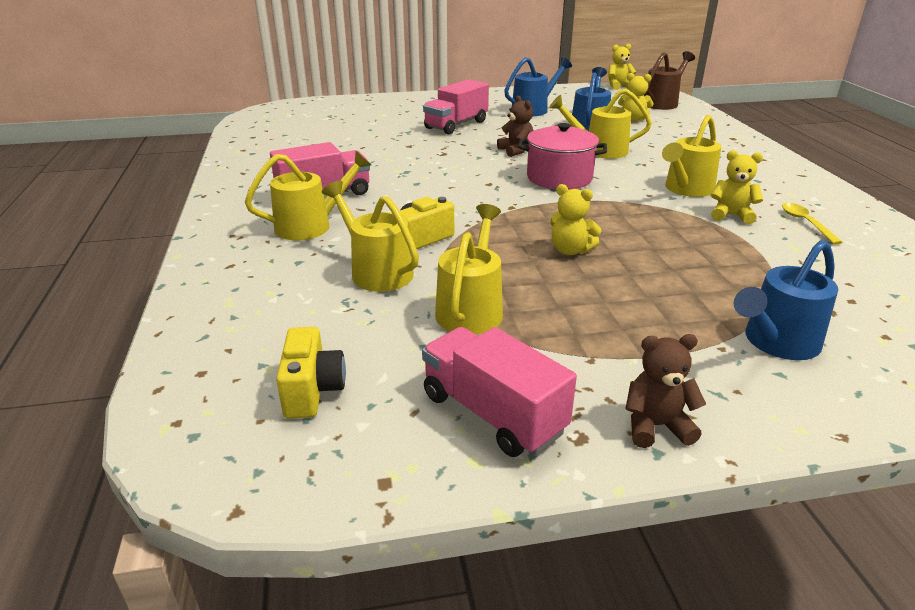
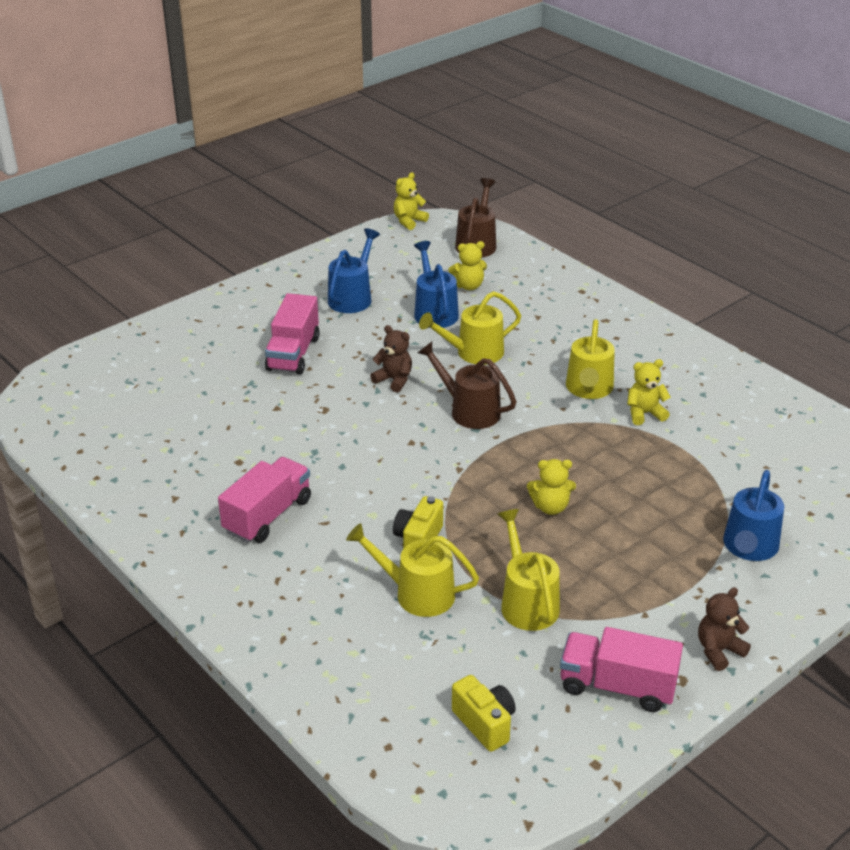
camera: 30 degrees left, 5 degrees up
yellow watering can [245,151,371,240] -> none
pink pot [518,123,607,190] -> brown watering can [418,342,516,429]
yellow spoon [782,203,843,244] -> none

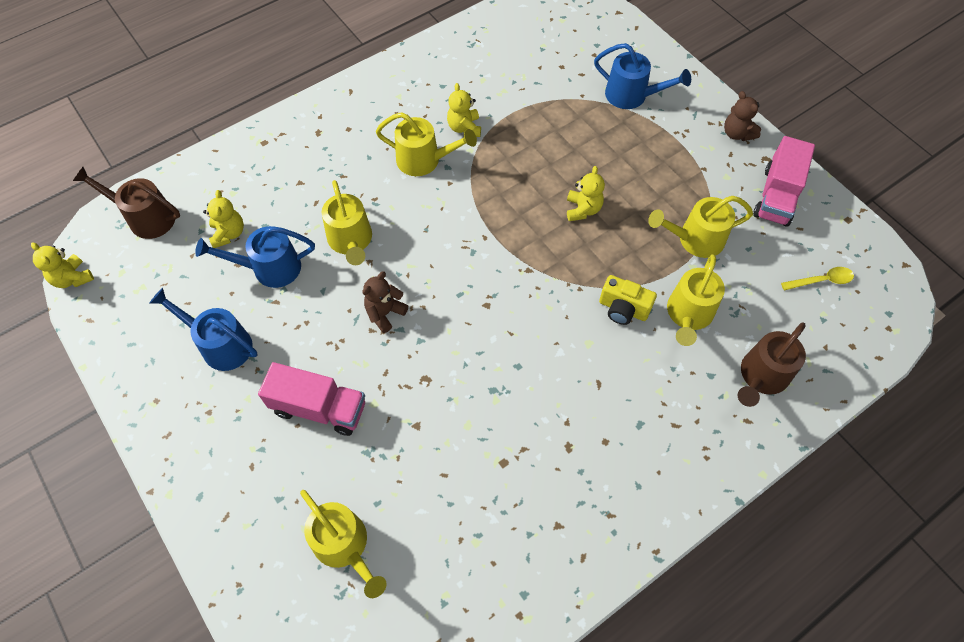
camera: 85 degrees left, 25 degrees up
pink truck [218,457,311,543] -> none
brown watering can [418,342,516,429] -> brown watering can moved to [738,322,806,407]
yellow camera [452,675,516,752] -> yellow spoon [781,267,854,291]
none -> yellow watering can [300,490,387,598]

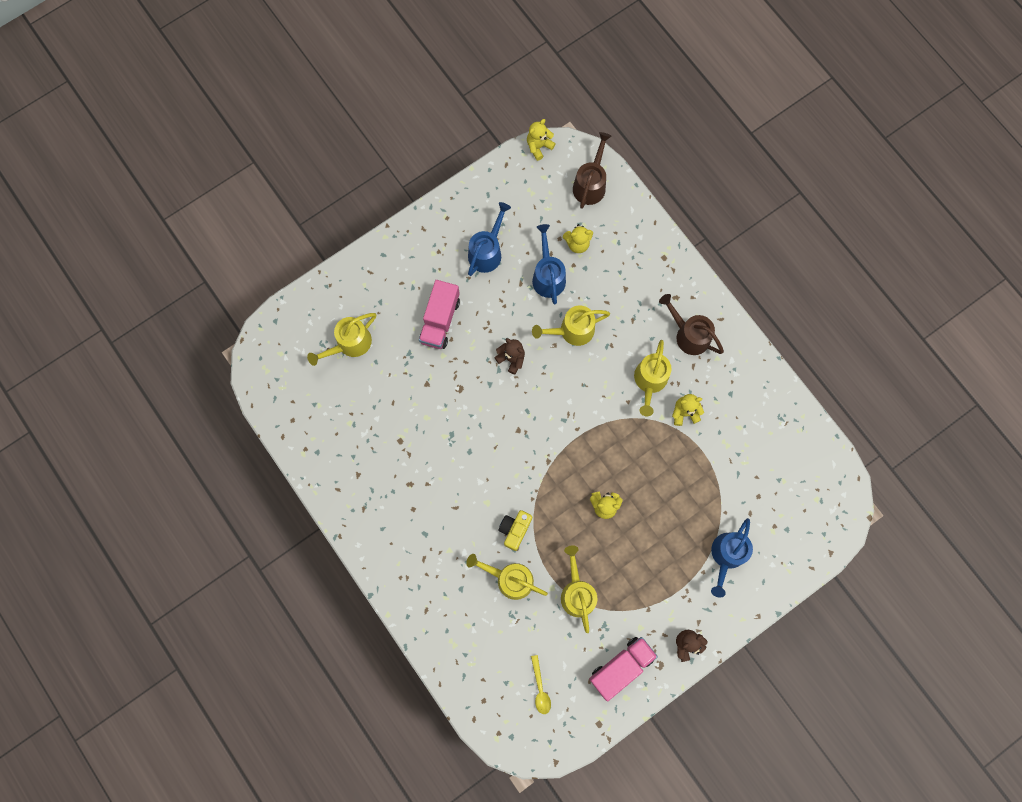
camera: 90 degrees right, 15 degrees up
brown watering can [738,322,806,407] -> brown watering can moved to [659,294,724,355]
pink truck [753,136,815,227] -> pink truck turned 120 degrees clockwise [589,637,658,701]

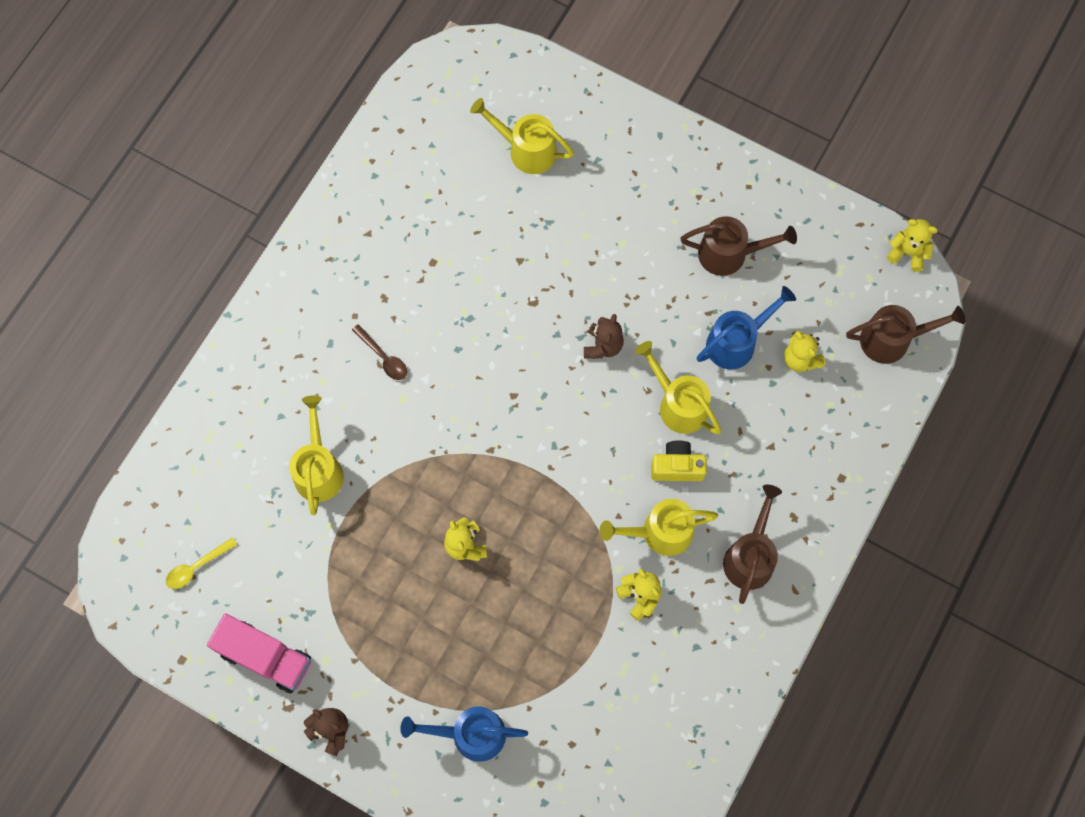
camera: 65 degrees right, 5 degrees down
pink truck [419,280,460,349] -> none
blue watering can [468,202,511,276] -> brown watering can [680,216,797,276]
yellow camera [498,510,532,551] -> yellow camera moved to [651,441,707,481]
yellow watering can [561,545,597,633] -> none
none -> brown spoon [352,324,407,380]

